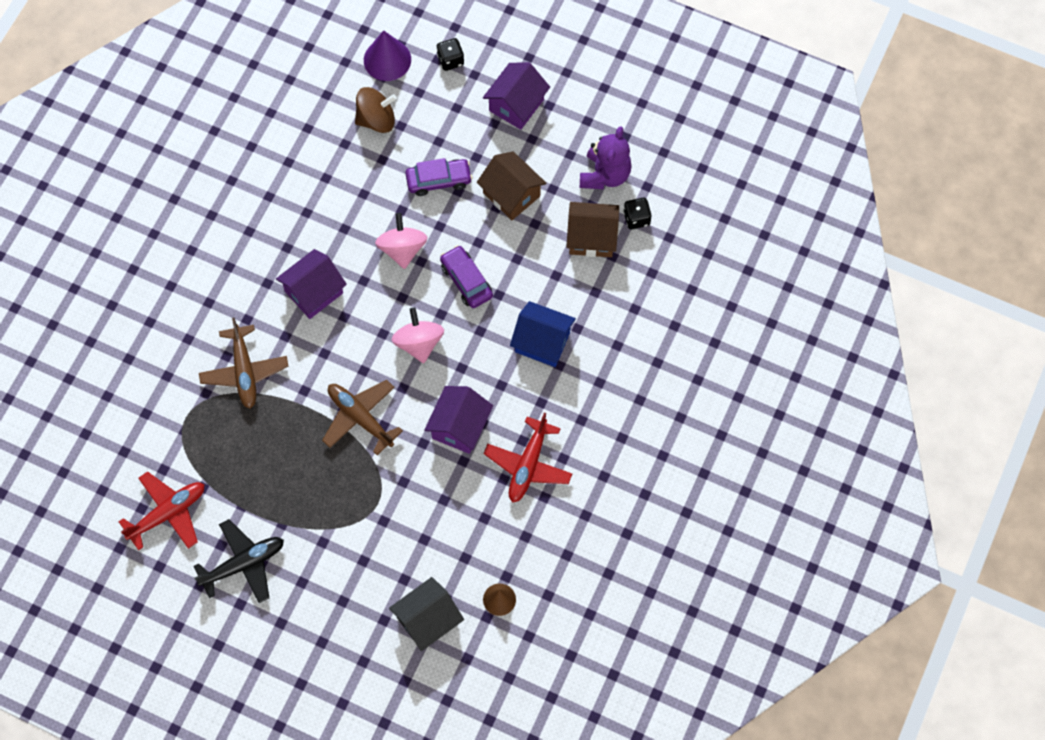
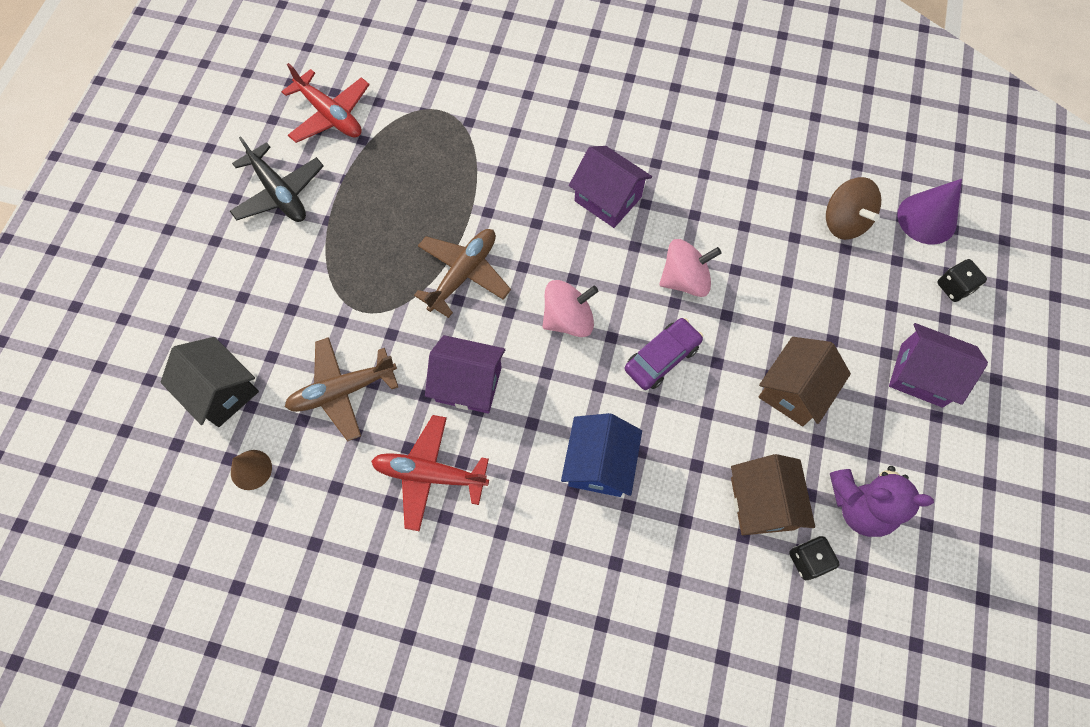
camera: 80 degrees right, 0 degrees up
brown plane [199,318,289,408] -> brown plane moved to [285,337,398,441]
purple car [405,158,472,196] -> none

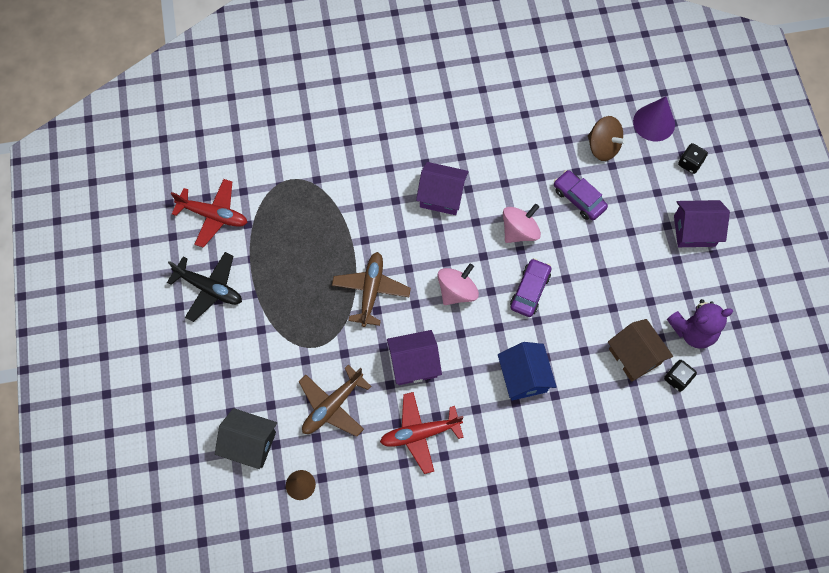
camera: 25 degrees left, 0 degrees up
brown house [759,337,851,426] -> none
none -> purple car [554,170,608,220]

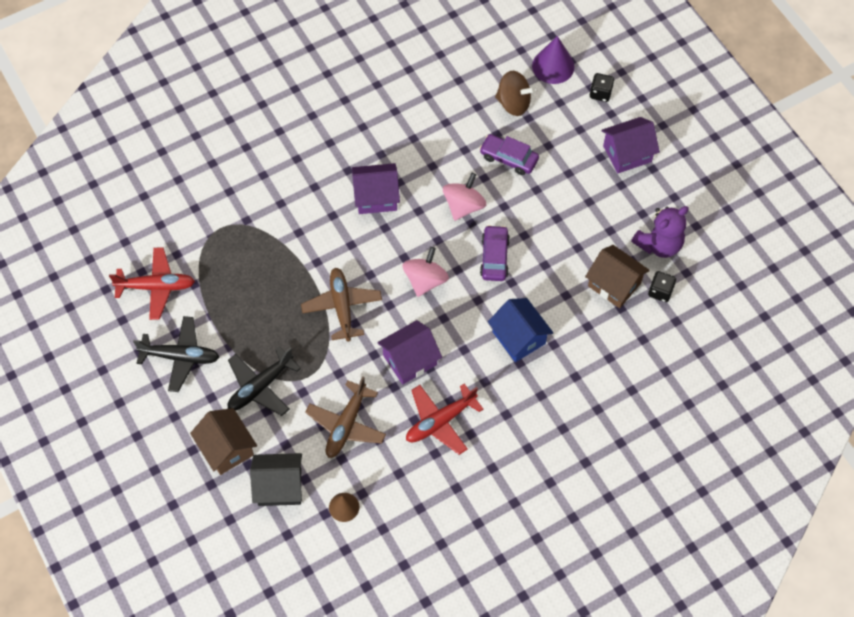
camera: 20 degrees left, 5 degrees down
none -> brown house [190,408,257,475]
none -> black plane [228,347,301,416]

